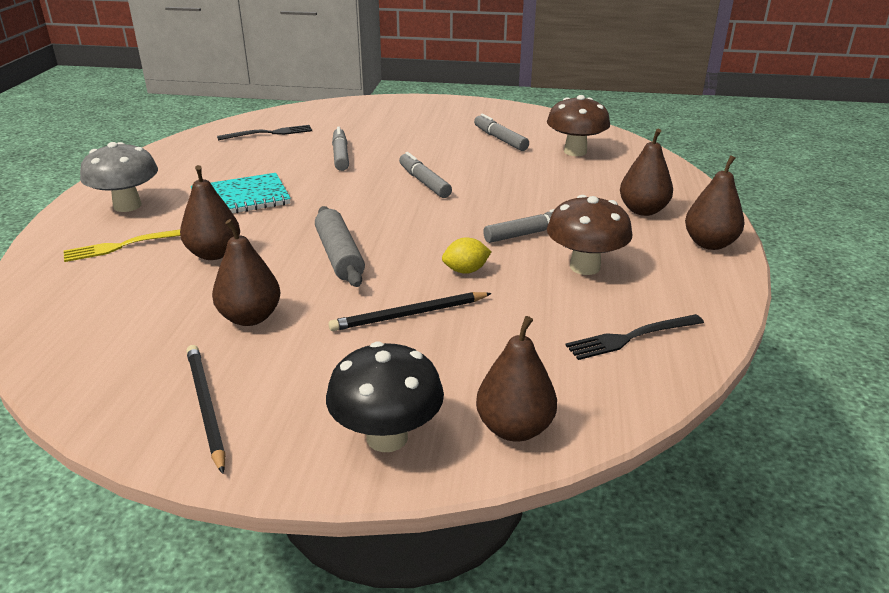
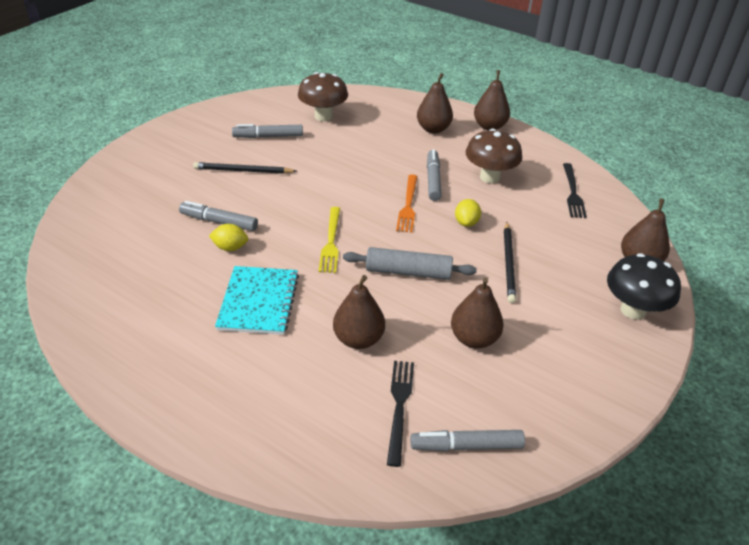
camera: 65 degrees left, 10 degrees up
yellow fork [64,230,180,262] -> yellow fork moved to [319,207,340,273]
grey mushroom [80,142,158,212] -> none
black pencil [186,345,226,474] -> black pencil moved to [193,162,297,174]
black fork [217,125,312,140] -> black fork moved to [387,361,414,467]
grey marker [399,152,452,198] -> grey marker moved to [411,430,525,451]
none -> yellow lemon [209,224,248,251]
none -> orange fork [396,174,418,233]

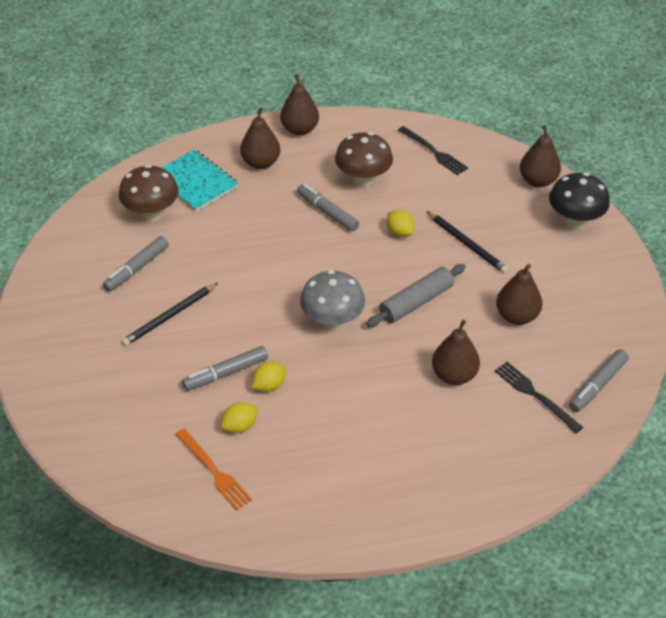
camera: 45 degrees left, 5 degrees up
turquoise notebook [215,266,299,335] -> turquoise notebook moved to [161,149,239,212]
yellow fork [319,207,340,273] -> grey mushroom [300,270,365,331]
orange fork [396,174,418,233] -> orange fork moved to [175,429,252,511]
none -> yellow lemon [221,402,258,433]

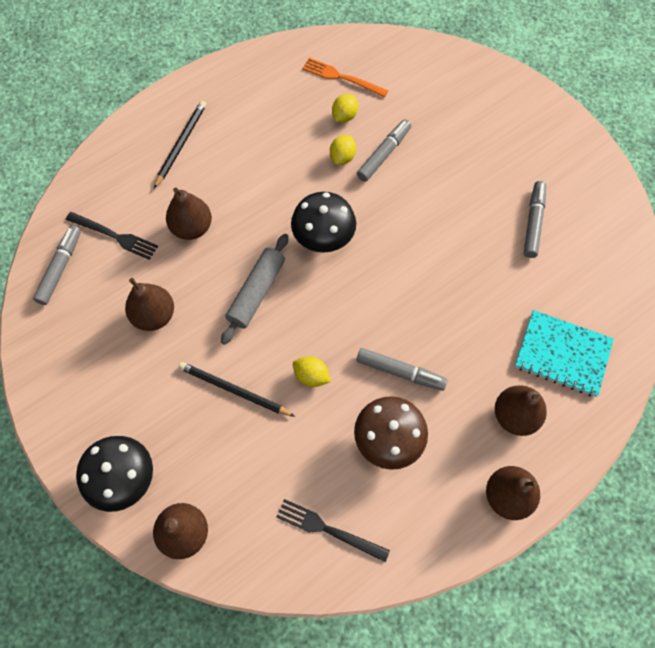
camera: 155 degrees right, 20 degrees up
brown mushroom [119,165,179,222] -> none
black pencil [122,283,218,346] -> black pencil moved to [154,101,206,188]
grey mushroom [300,270,365,331] -> black mushroom [291,192,356,252]

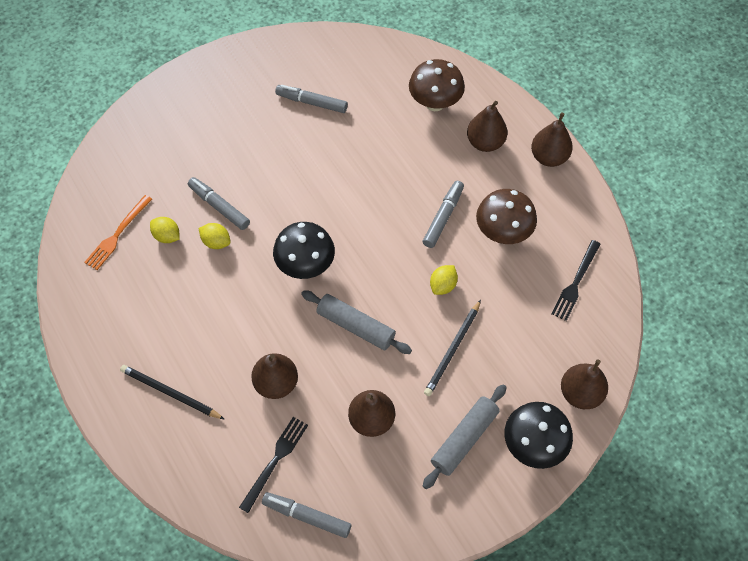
camera: 85 degrees left, 5 degrees down
turquoise notebook [515,310,614,397] -> brown mushroom [409,59,465,111]
none -> grey rolling pin [423,385,507,489]

